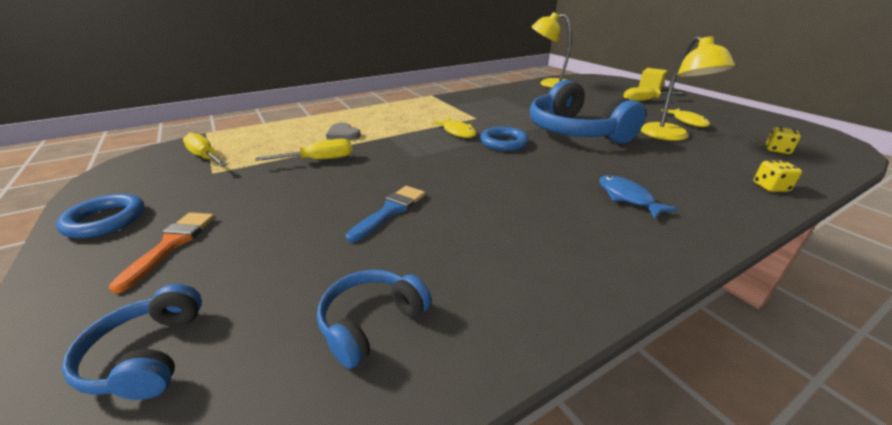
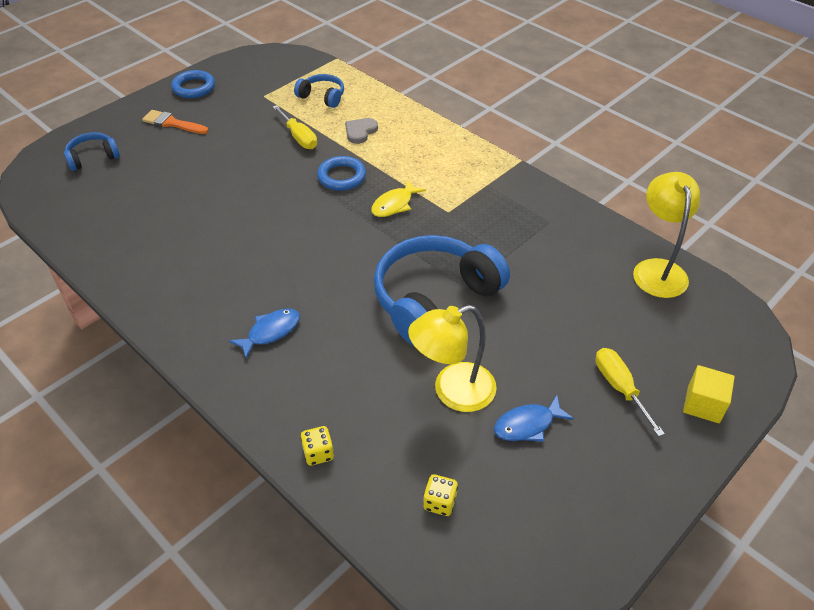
camera: 75 degrees right, 15 degrees up
orange brush [109,212,215,294] -> orange brush turned 150 degrees counterclockwise [142,110,209,134]
yellow screwdriver [183,133,227,167] -> none
blue headphones [317,270,432,369] -> blue headphones moved to [294,74,344,108]
blue brush [346,186,425,242] -> none
blue ring [480,127,528,151] -> blue ring moved to [317,156,366,191]
yellow fish [661,108,710,127] -> blue fish [494,395,574,442]

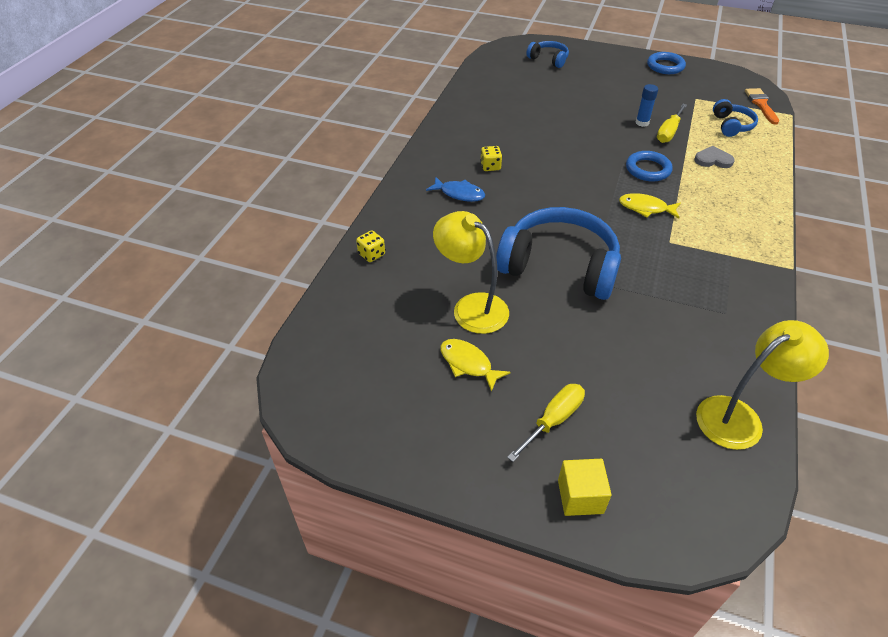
camera: 65 degrees right, 0 degrees up
orange brush [142,110,209,134] -> orange brush moved to [745,88,779,125]
yellow dice [423,474,458,516] -> yellow dice moved to [480,146,502,171]
blue fish [494,395,574,442] -> yellow fish [440,339,511,392]
none -> blue glue stick [636,84,658,127]

